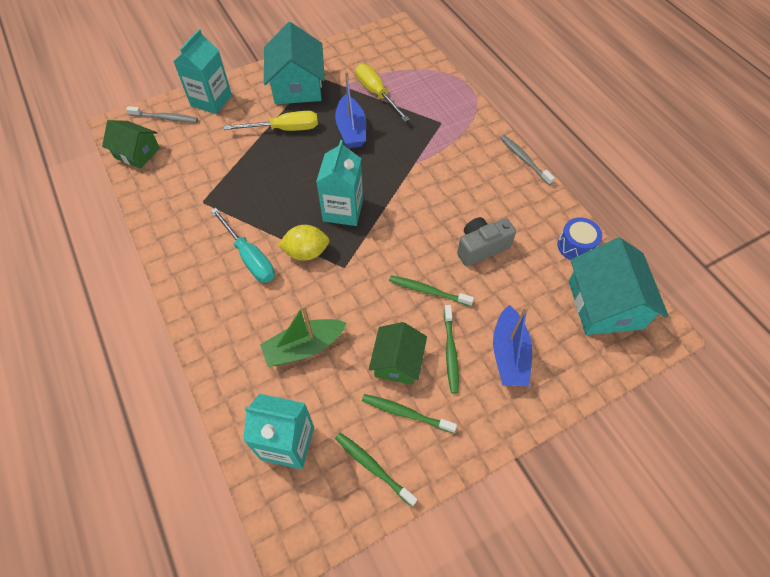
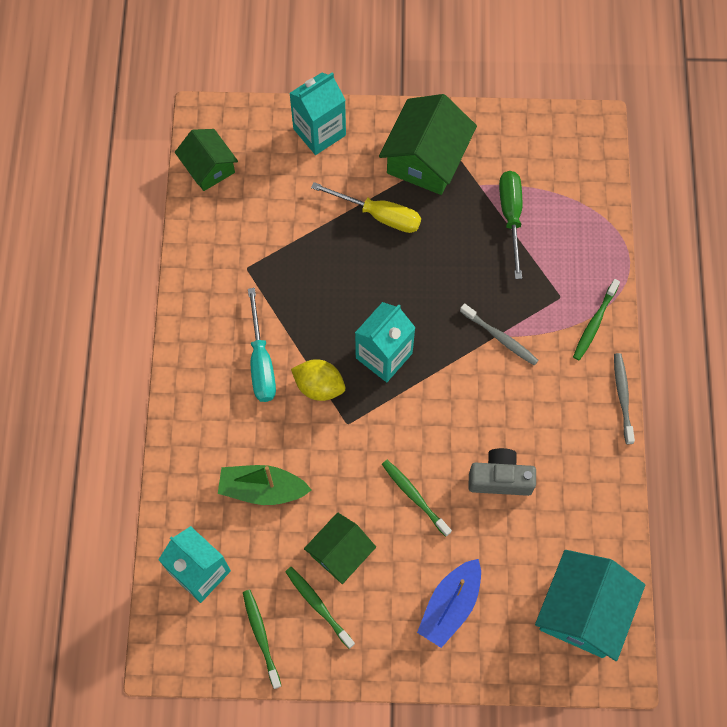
camera: 30 degrees right, 10 degrees up
grey toothbrush [126,106,198,123] -> grey toothbrush moved to [460,303,539,366]
turquoise house [264,22,325,104] -> green house [379,94,477,195]
blue boat [335,71,366,148] -> none
yellow screwdriver [356,64,410,122] -> green screwdriver [499,171,522,279]
green toothbrush [444,305,459,393] -> green toothbrush moved to [573,279,620,360]
blue drum [558,217,602,260] -> none

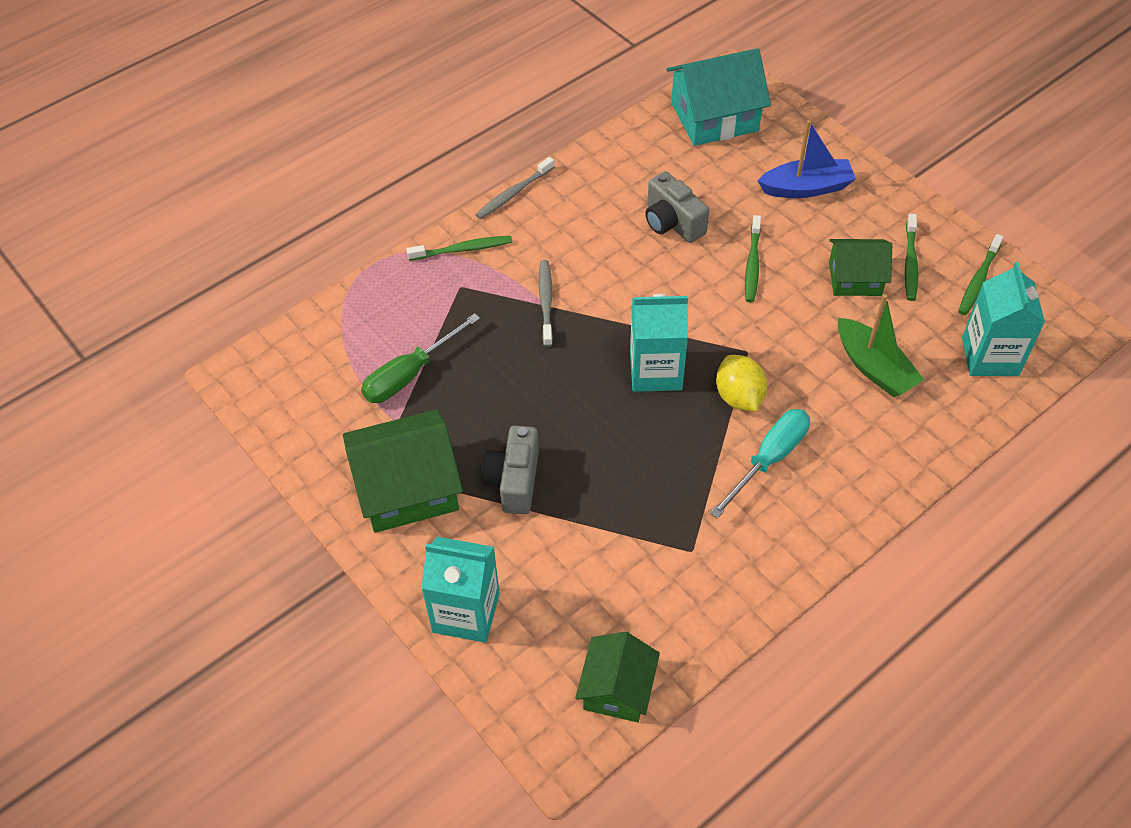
camera: 130 degrees left, 15 degrees down
yellow screwdriver [311,182,421,233] -> grey camera [482,425,539,514]

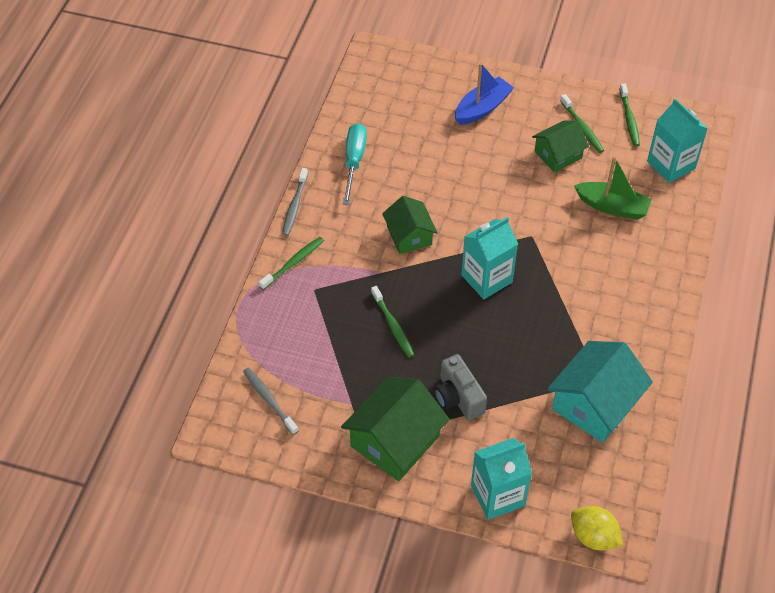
camera: 35 degrees left, 0 degrees up
green screwdriver [361,313,480,403] -> none
grey toothbrush [539,260,553,347] -> grey toothbrush moved to [243,368,298,435]
green house [575,632,660,722] -> green house moved to [382,196,438,254]
grey camera [645,171,709,243] -> none
turquoise house [667,48,771,146] -> turquoise house moved to [547,341,653,443]
turquoise screwdriver [710,409,810,519] -> turquoise screwdriver moved to [343,123,367,205]
yellow lemon [716,355,767,412] -> yellow lemon moved to [571,506,623,550]
green toothbrush [745,215,761,303] -> green toothbrush moved to [371,286,414,358]

